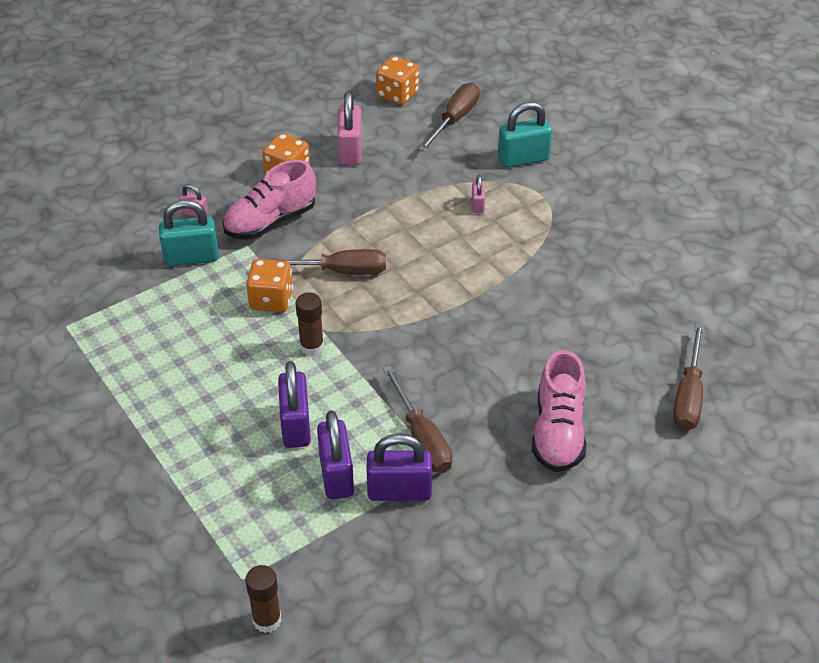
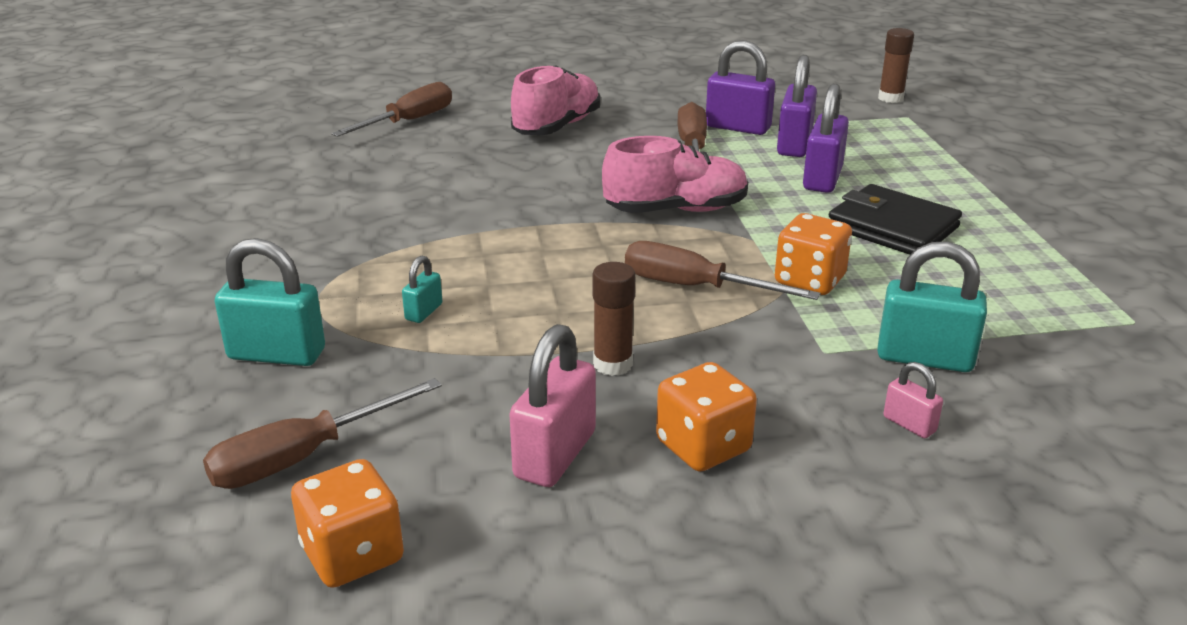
camera: 155 degrees left, 15 degrees down
pink shoe [223,160,316,240] -> pink shoe moved to [602,136,748,213]
brown glue stick [296,292,324,356] -> brown glue stick moved to [592,262,636,376]
pink padlock [472,175,485,213] -> turquoise padlock [402,255,442,323]
none -> black wallet [829,184,962,255]

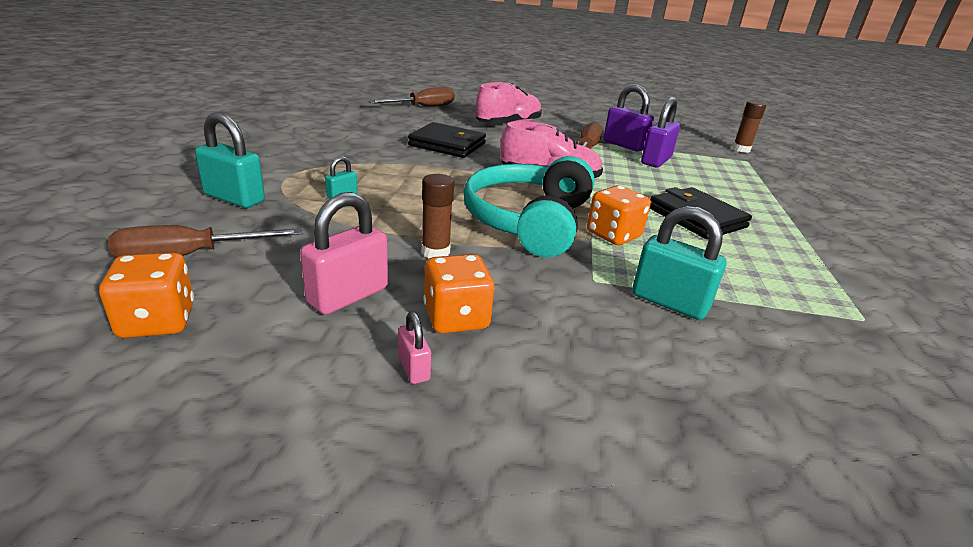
camera: 15 degrees right, 0 degrees up
brown screwdriver [625,241,821,300] -> turquoise headphones [464,156,595,258]
purple padlock [803,83,849,193] -> none
pink padlock [884,362,943,438] -> pink padlock moved to [398,311,431,384]
none -> black wallet [408,122,486,158]

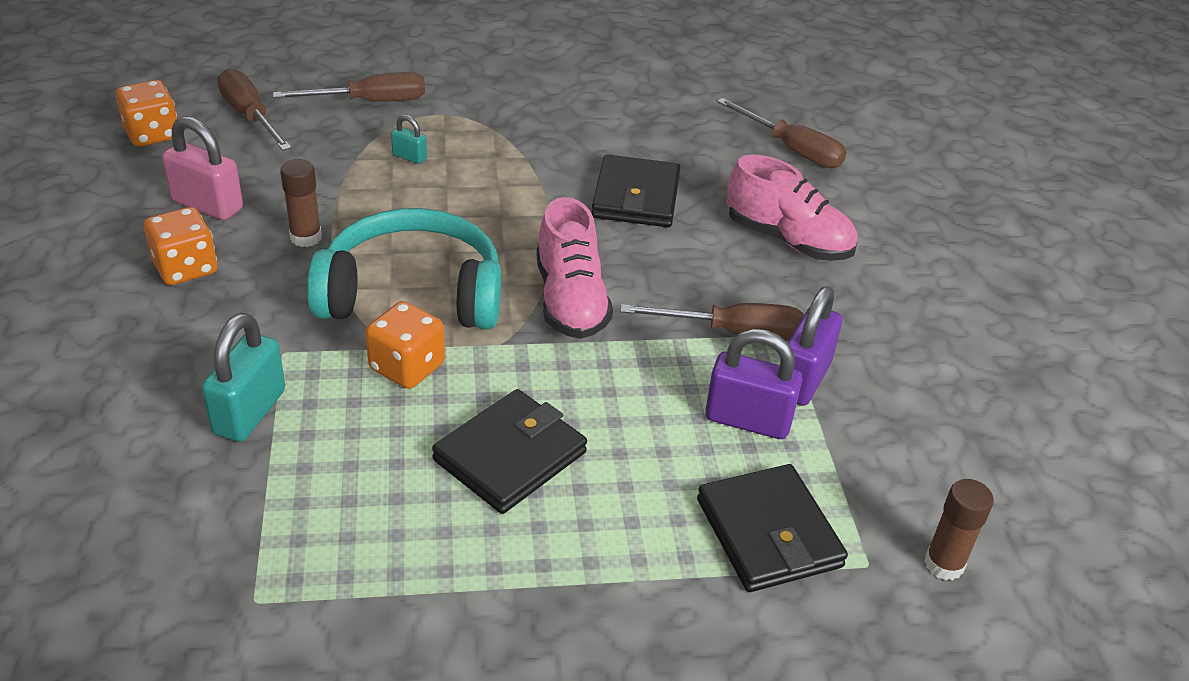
camera: 75 degrees right, 10 degrees up
turquoise padlock [195,113,265,208] -> brown screwdriver [273,72,425,102]
pink padlock [398,311,431,384] -> none
none -> black wallet [697,464,848,592]

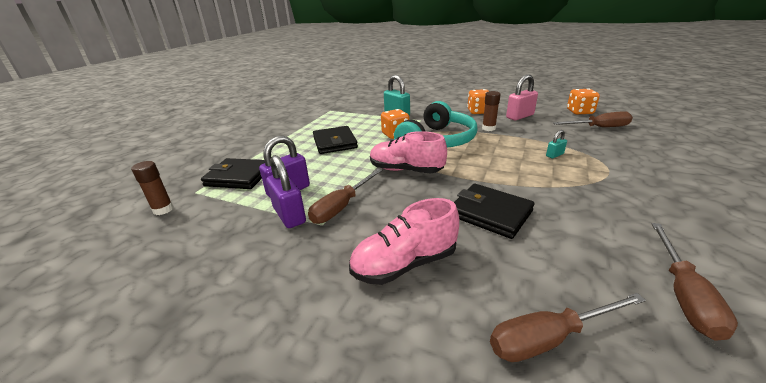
camera: 125 degrees right, 10 degrees down
brown screwdriver [273,72,425,102] -> brown screwdriver moved to [651,223,738,340]

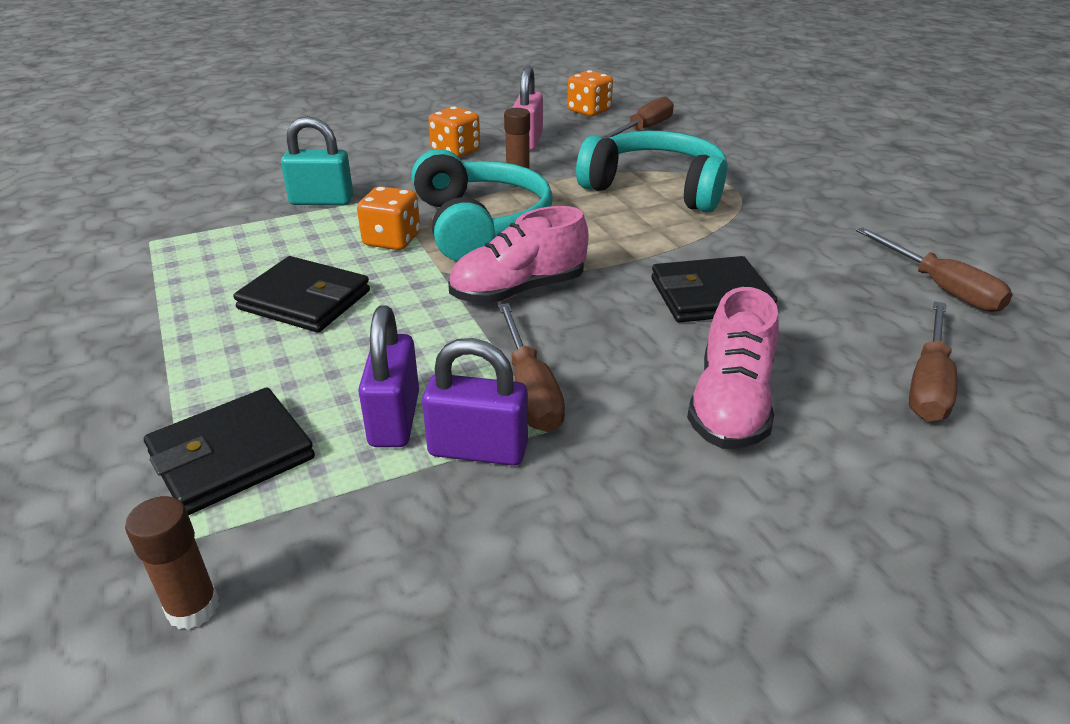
camera: 50 degrees left, 5 degrees up
turquoise padlock [546,130,567,159] -> turquoise headphones [576,131,727,213]

